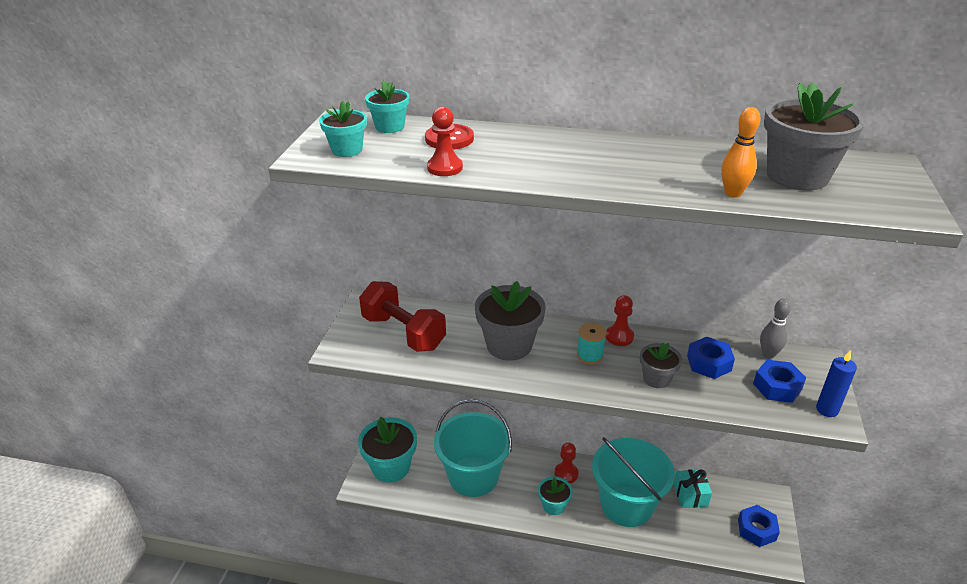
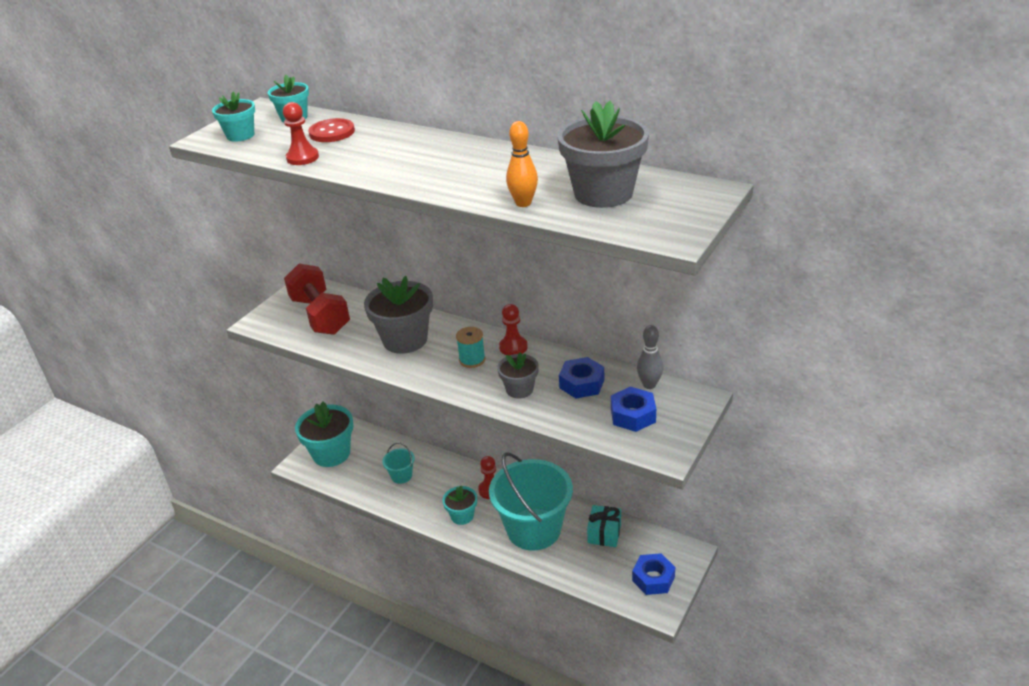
camera: 20 degrees right, 0 degrees up
turquoise bucket [434,399,512,497] -> turquoise bucket [382,443,415,484], size x0.42
blue candle [816,350,857,417] -> none

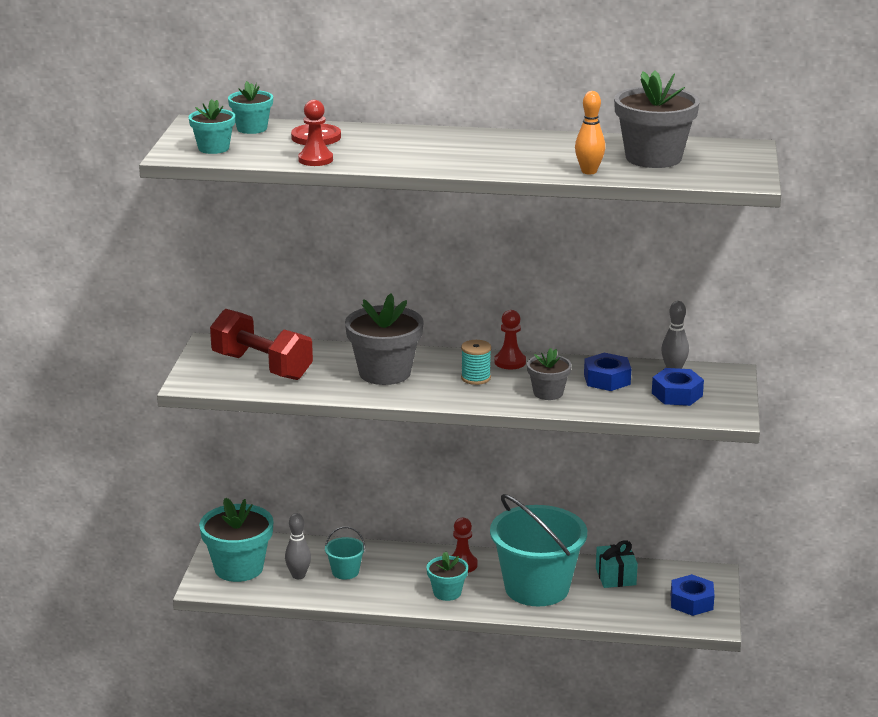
camera: 25 degrees left, 10 degrees down
none -> grey bowling pin [285,513,311,579]

